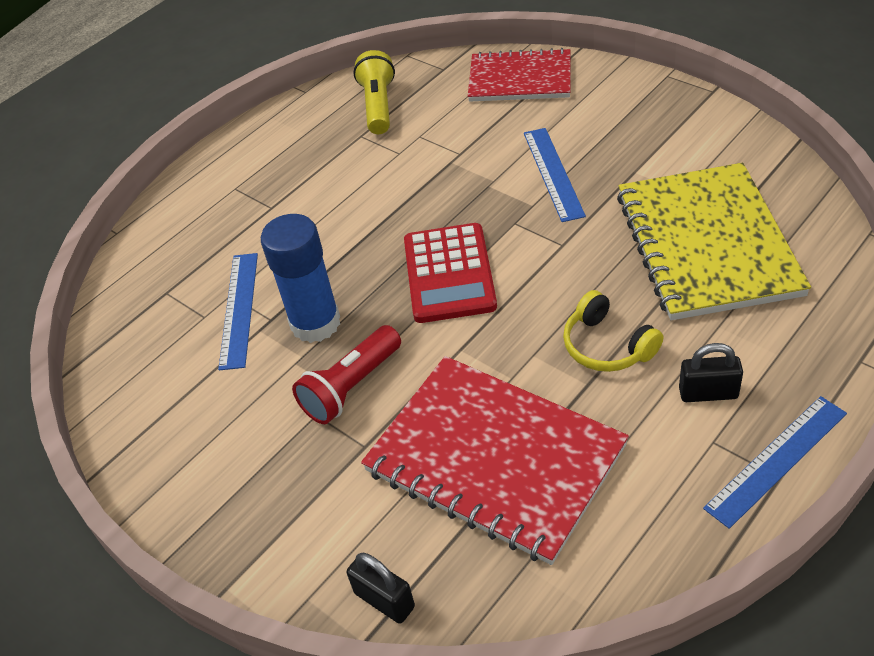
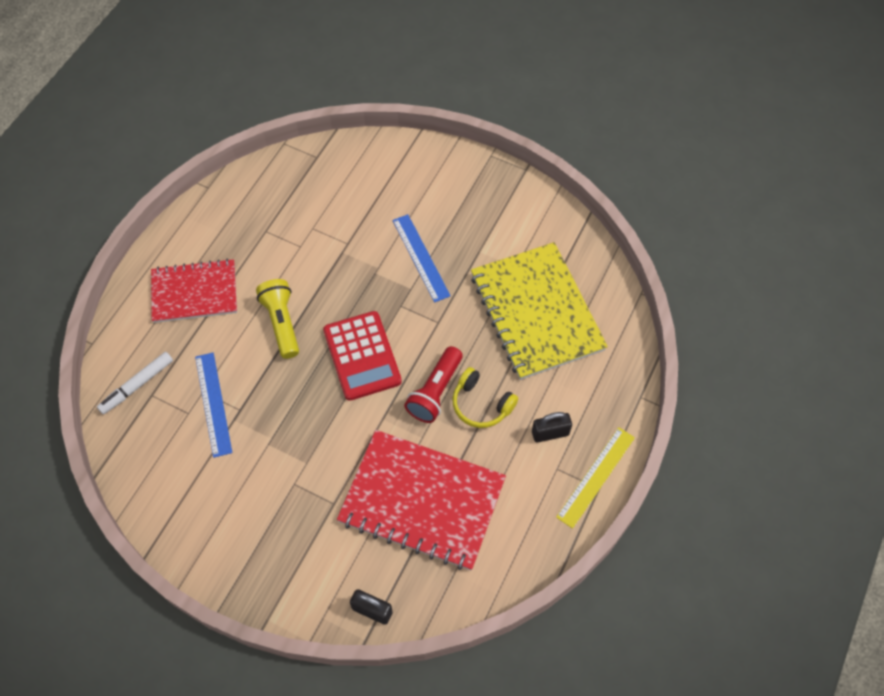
camera: 20 degrees left, 15 degrees up
blue glue stick [261,214,340,343] -> none
red flashlight [292,325,401,424] -> red flashlight moved to [404,346,463,423]
yellow flashlight [353,50,395,134] -> yellow flashlight moved to [256,279,299,359]
red notebook [468,48,571,102] -> red notebook moved to [151,259,237,323]
blue ruler [703,396,847,529] -> yellow ruler [556,427,635,529]
none -> white marker [97,352,173,414]

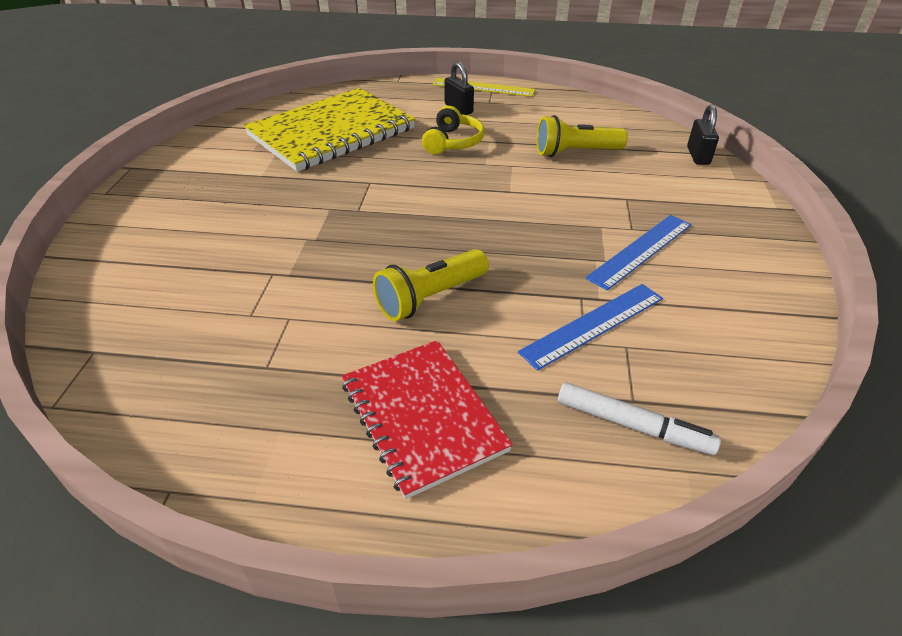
camera: 110 degrees left, 20 degrees down
red calculator [323,311,402,401] -> none
red notebook [337,430,506,570] -> yellow flashlight [536,115,628,157]
blue ruler [392,214,451,303] -> blue ruler moved to [586,215,692,291]
red flashlight [404,346,463,423] -> none

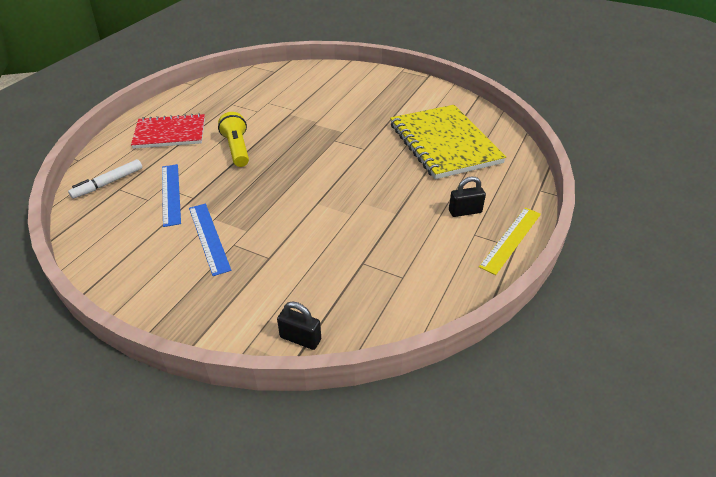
camera: 110 degrees right, 0 degrees up
yellow headphones [422,106,485,155] -> none
yellow flashlight [536,115,628,157] -> none

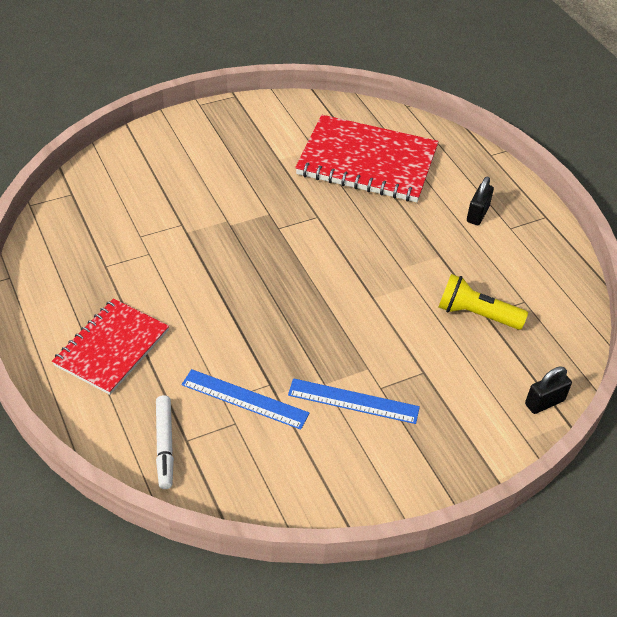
camera: 55 degrees left, 5 degrees up
yellow flashlight [218,112,249,167] -> yellow flashlight moved to [438,274,528,330]
yellow notebook [390,105,506,179] -> red notebook [295,115,439,202]
yellow ruler [479,208,541,275] -> none

